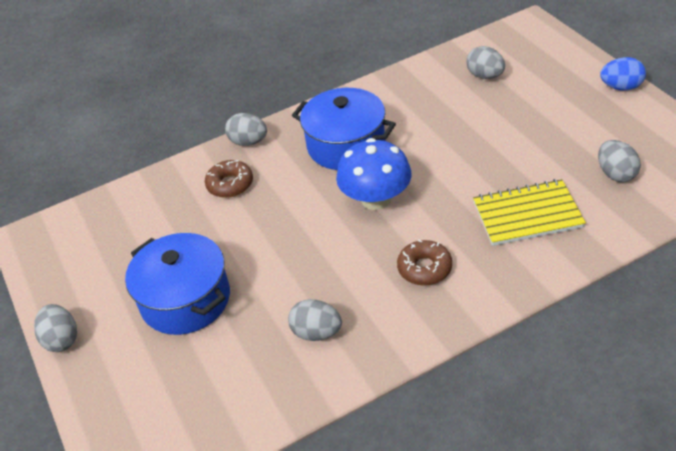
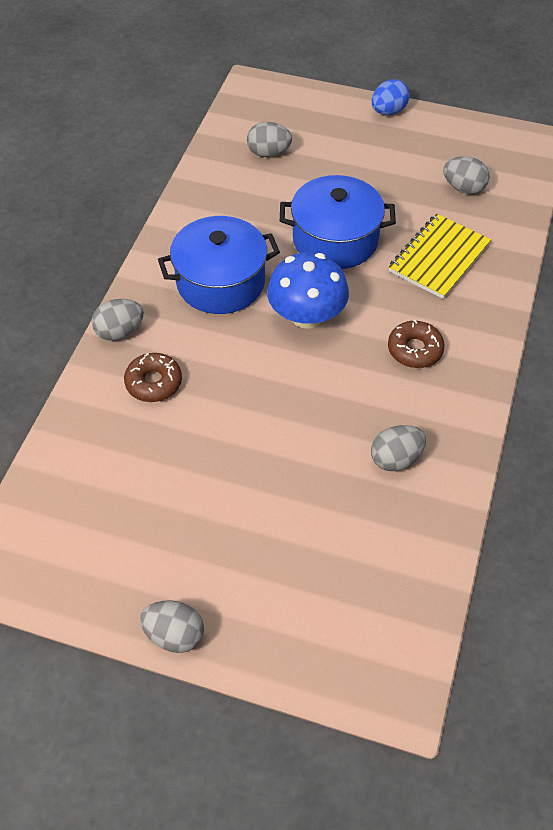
camera: 50 degrees left, 10 degrees up
blue pot [125,233,230,335] -> blue pot moved to [280,175,396,269]

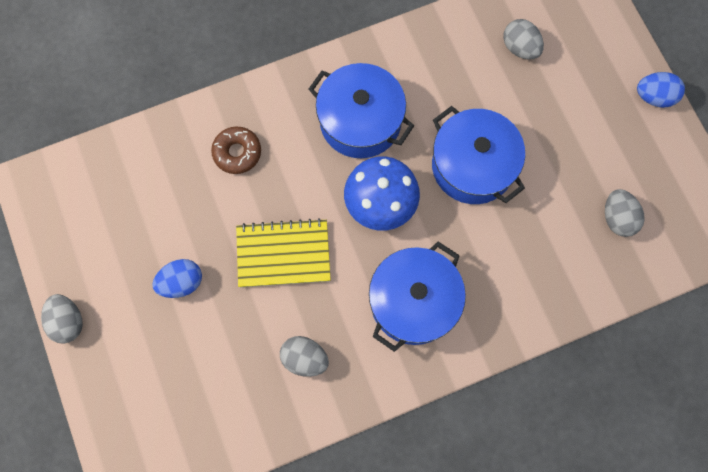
camera: 50 degrees right, 20 degrees up
grey egg [92,299,144,341] -> none
brown donut [388,320,445,368] -> blue pot [369,242,466,352]
yellow notebook [389,214,491,299] -> yellow notebook moved to [236,218,331,287]
none -> blue egg [152,259,202,298]

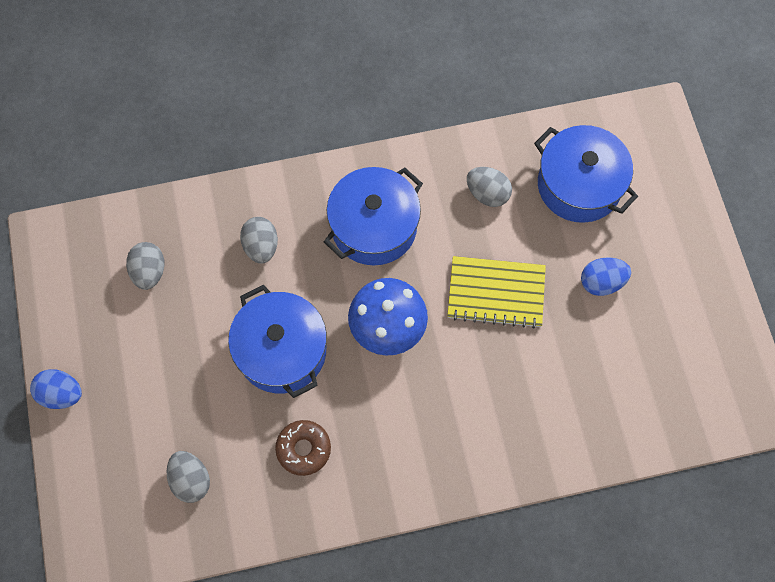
camera: 170 degrees left, 5 degrees down
grey egg [41,294,83,344] -> grey egg moved to [240,217,278,264]
brown donut [211,126,261,174] -> brown donut moved to [275,420,331,476]
blue pot [308,63,414,158] -> blue pot moved to [534,125,638,223]

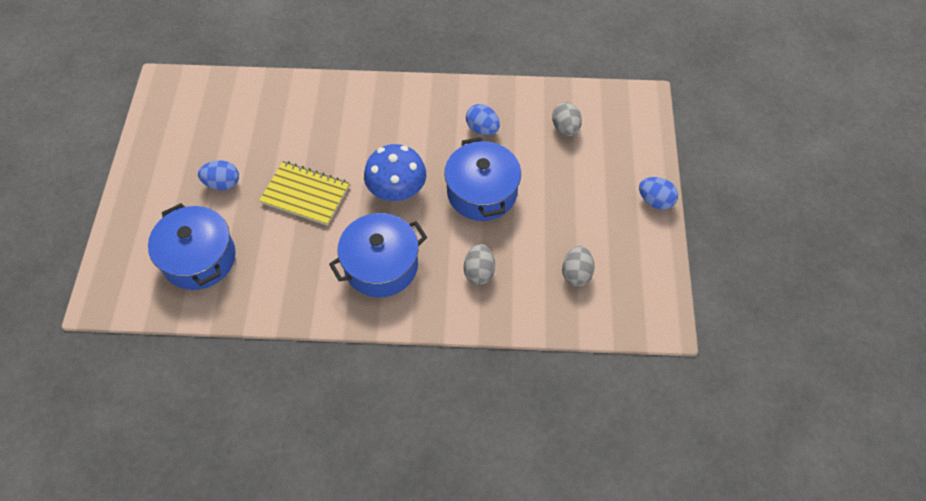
camera: 165 degrees left, 10 degrees down
brown donut [275,420,331,476] -> blue egg [466,104,500,135]
grey egg [467,167,512,207] -> none

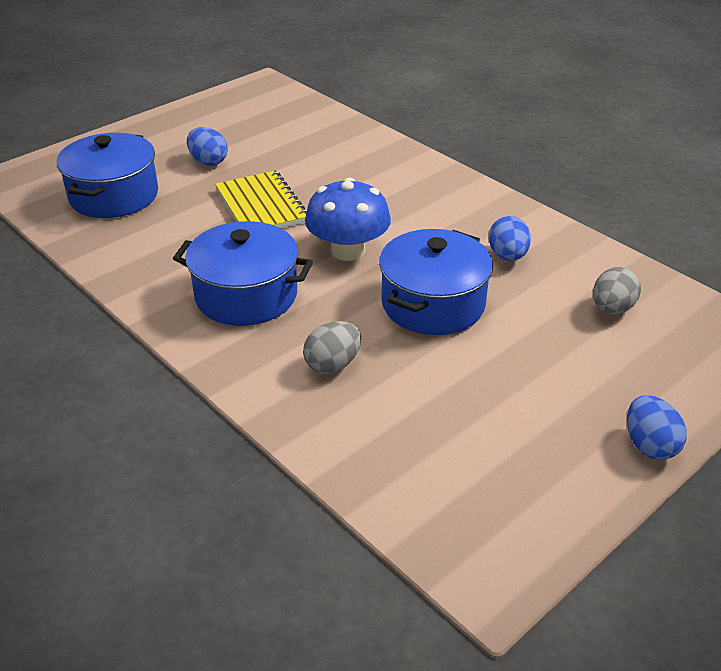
camera: 45 degrees right, 20 degrees down
grey egg [562,246,594,287] -> none

